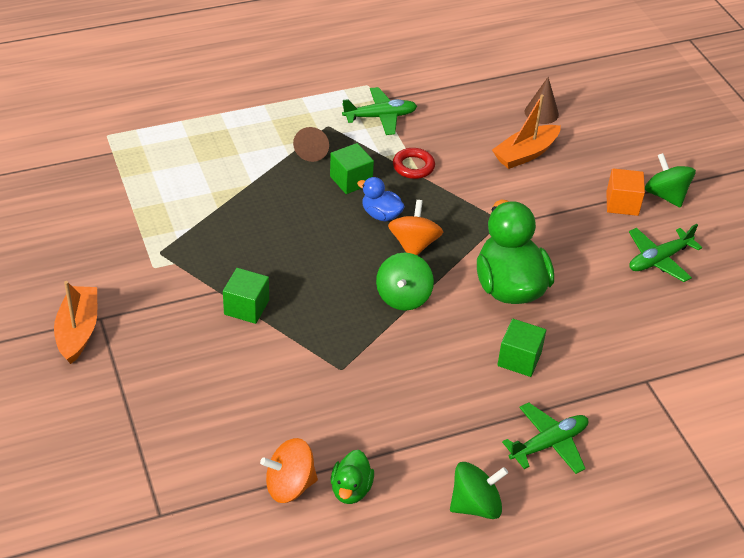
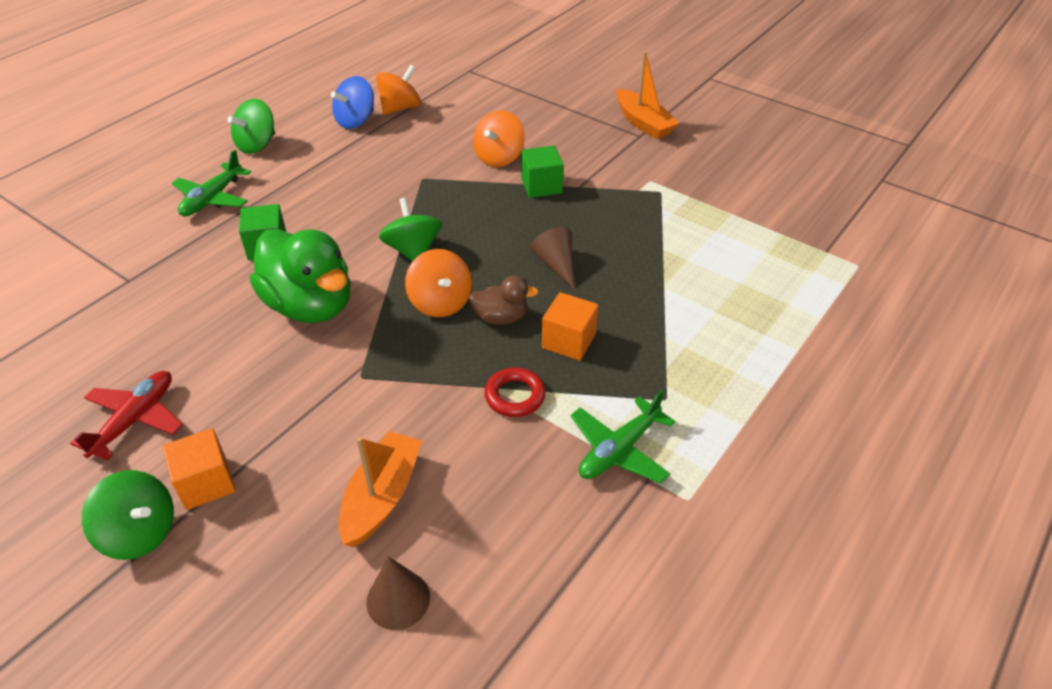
camera: 150 degrees right, 0 degrees up
brown cone [293,127,329,162] -> brown cone moved to [530,227,574,289]
green cube [330,143,374,194] -> orange cube [542,292,598,361]
green duck [331,450,374,504] -> blue spinning top [331,76,374,129]
blue duck [357,177,405,221] -> brown duck [469,275,539,325]
green plane [629,224,702,282] -> red plane [70,371,183,461]
none -> orange spinning top [473,110,525,167]

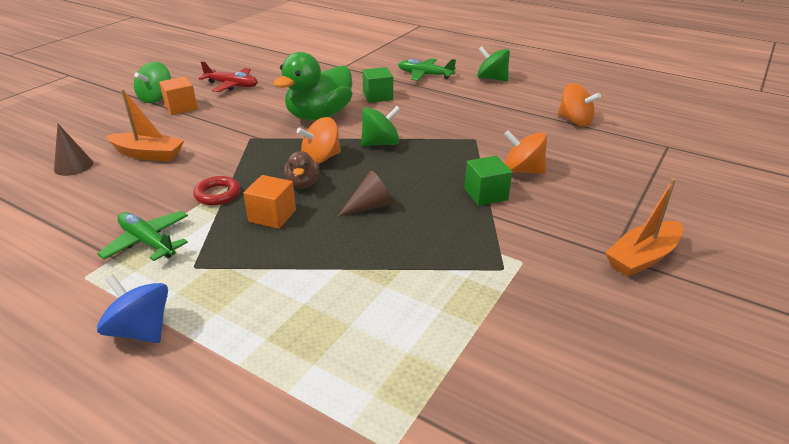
camera: 85 degrees right, 10 degrees down
blue spinning top [331,76,374,129] -> blue spinning top moved to [97,274,168,343]

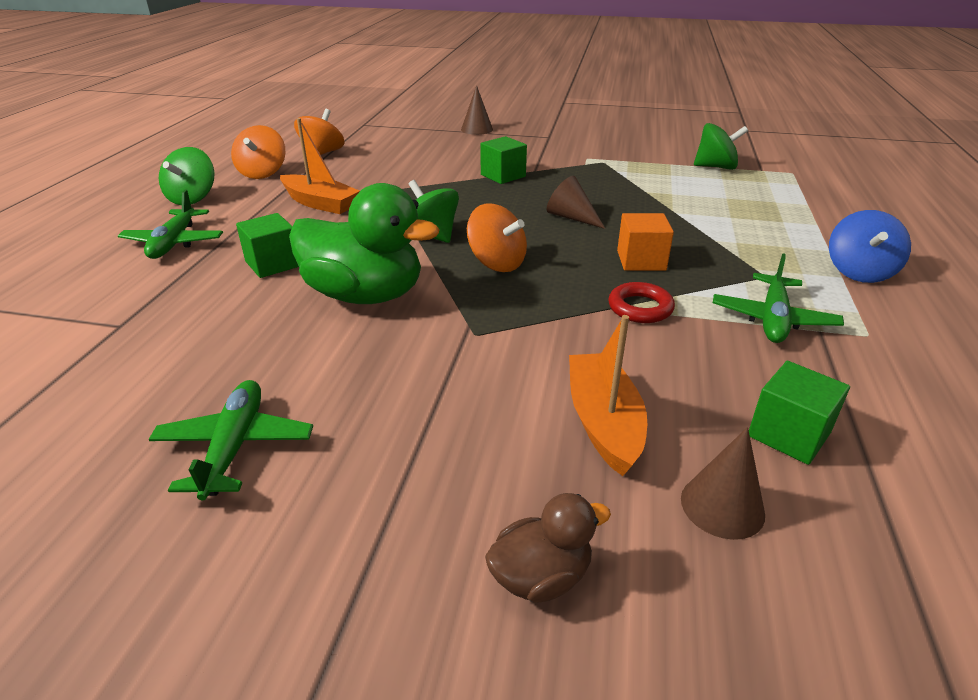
camera: 110 degrees left, 0 degrees up
green spinning top [134,62,171,103] -> green spinning top moved to [694,123,748,170]
orange cube [159,76,198,115] -> none
red plane [198,61,258,92] -> green plane [149,380,313,500]
brown duck [284,151,319,189] -> brown duck moved to [485,493,611,603]
orange spinning top [504,130,547,174] -> orange spinning top moved to [231,125,285,179]
orange boat [605,178,683,277] -> orange boat moved to [280,118,360,214]
none -> brown cone [461,85,493,135]
none -> green cube [749,361,850,465]

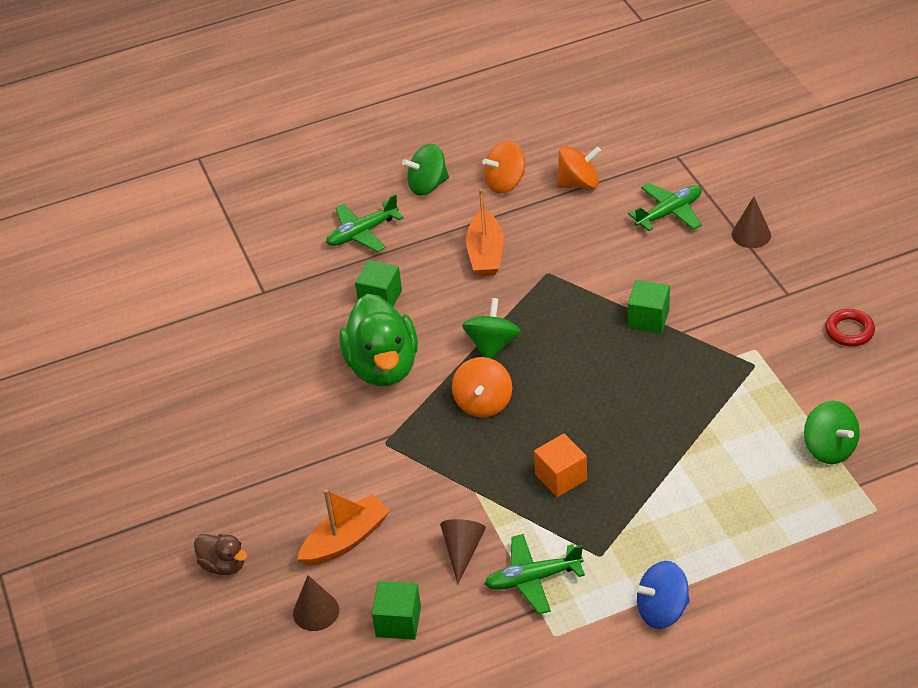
camera: 60 degrees right, 10 degrees up
green plane [149,380,313,500] -> green plane moved to [628,183,702,231]
brown cone [547,176,605,229] -> brown cone moved to [440,519,486,584]
red ring [608,282,675,323] -> red ring moved to [825,309,875,346]

